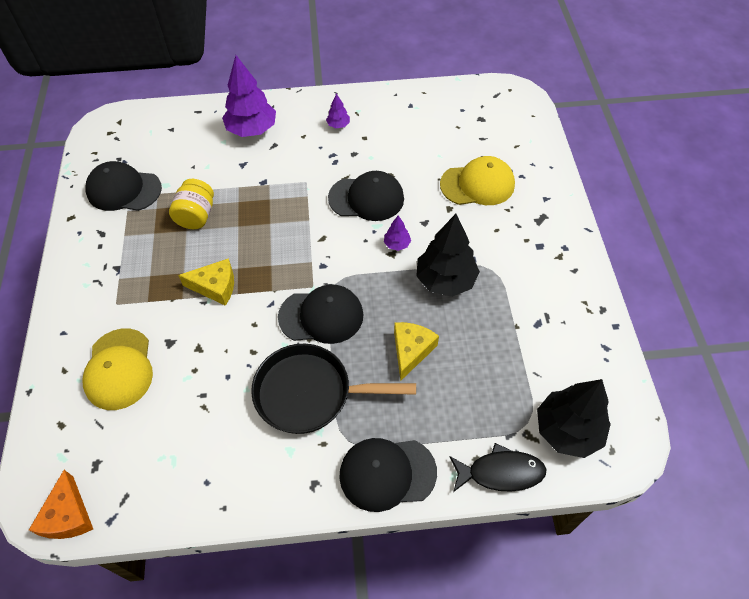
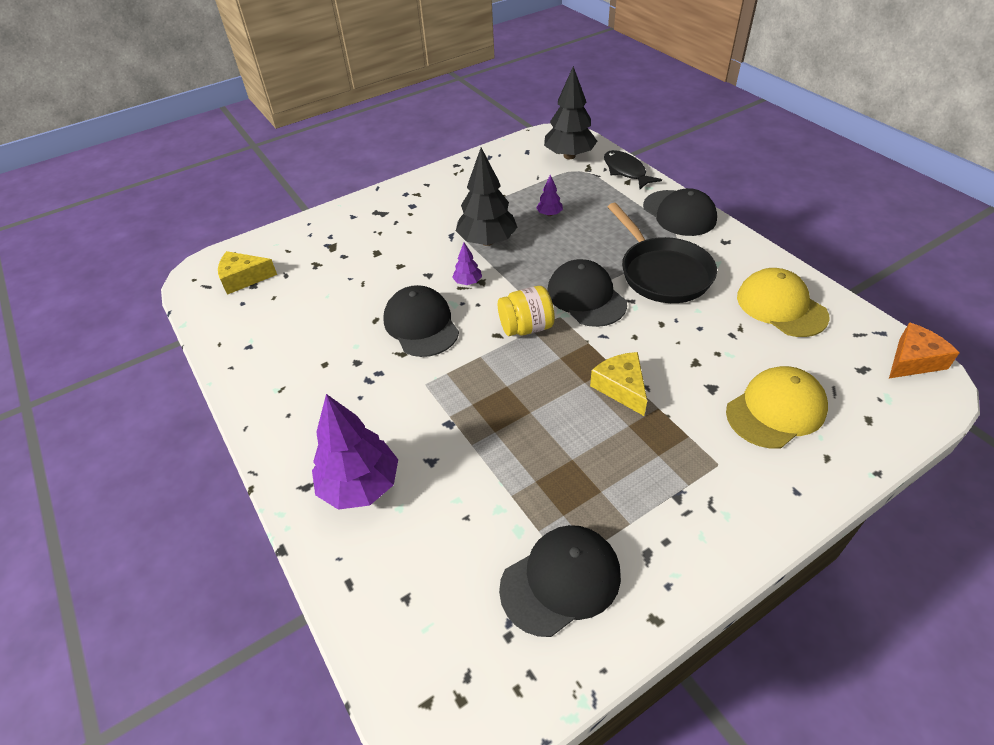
camera: 115 degrees left, 10 degrees down
black cap [85,161,162,211] -> black cap turned 105 degrees counterclockwise [499,525,621,637]
yellow jar [169,179,214,229] -> yellow jar moved to [498,286,555,336]
purple tree [326,93,350,128] -> purple tree moved to [536,175,563,216]
yellow cheese [394,322,439,381] -> yellow cheese moved to [218,251,277,295]
yellow cap [440,156,515,205] -> yellow cap moved to [737,268,830,337]

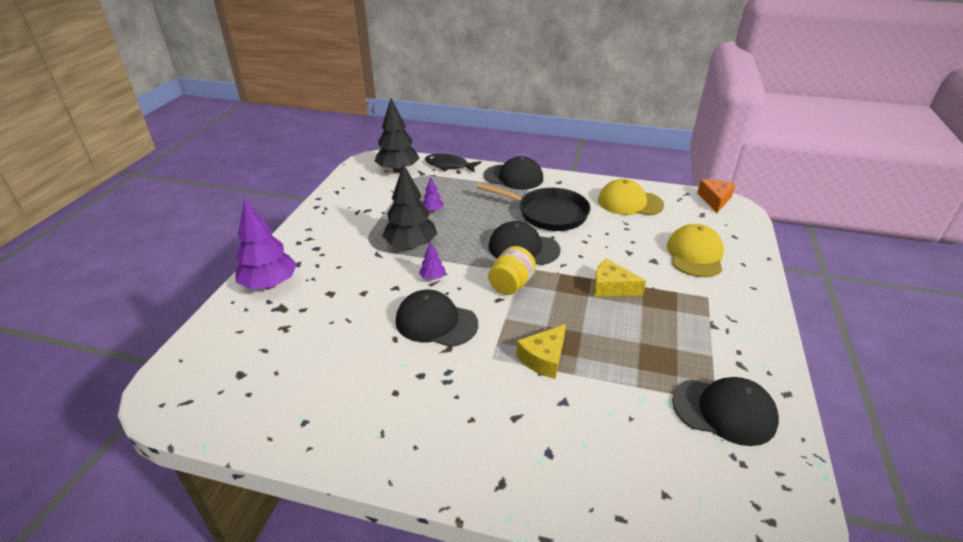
camera: 45 degrees left, 10 degrees down
yellow cheese [218,251,277,295] -> yellow cheese moved to [516,324,566,379]
purple tree [312,394,398,510] -> purple tree moved to [236,199,297,289]
black cap [499,525,621,637] -> black cap turned 90 degrees clockwise [672,377,779,446]

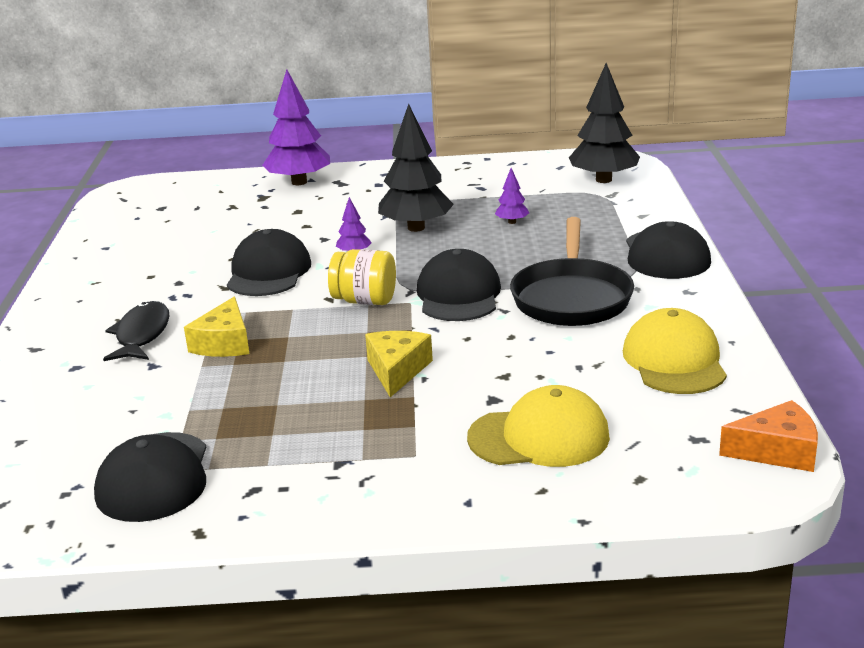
camera: 75 degrees right, 10 degrees down
black fish [425,154,481,172] -> black fish moved to [103,301,169,361]
yellow cheese [516,324,566,379] -> yellow cheese turned 105 degrees counterclockwise [184,297,249,357]

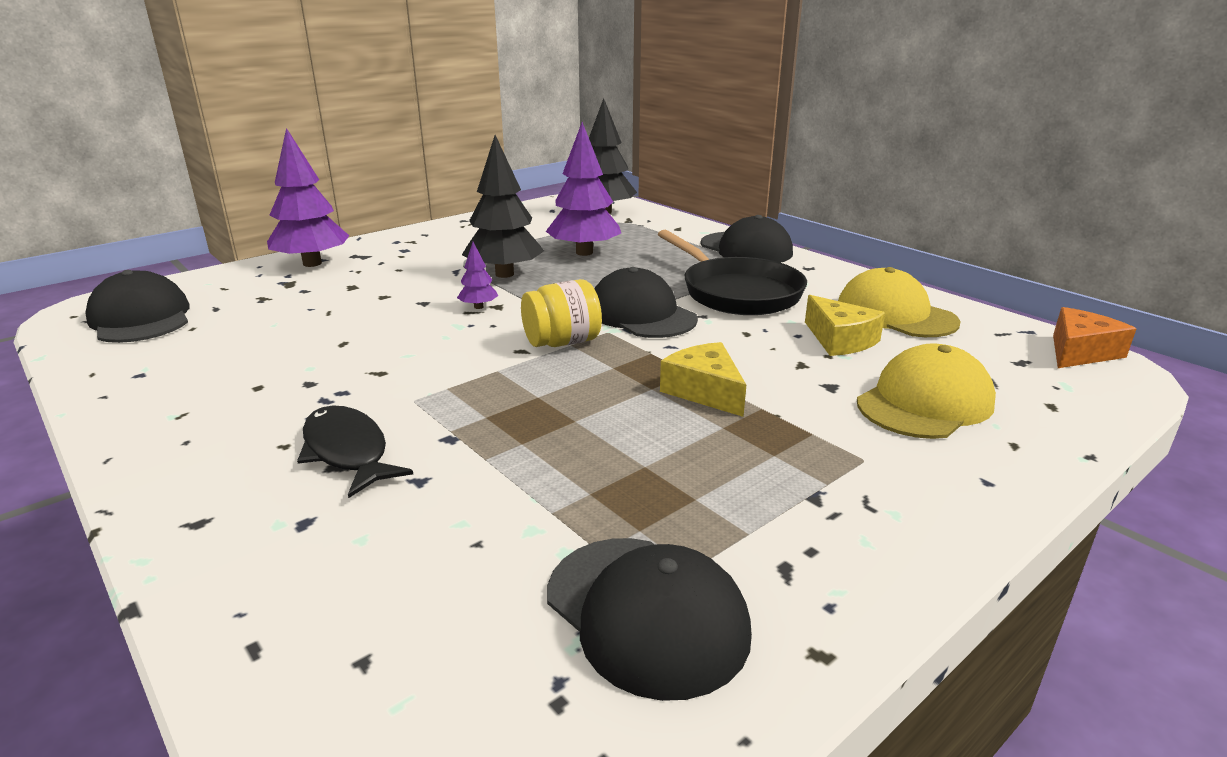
camera: 40 degrees left, 0 degrees up
yellow cheese [184,297,249,357] -> yellow cheese moved to [805,295,885,356]
black cap [227,229,311,296] -> black cap moved to [85,270,189,343]
purple tree [495,168,529,224] -> purple tree [546,122,621,256], size x2.19

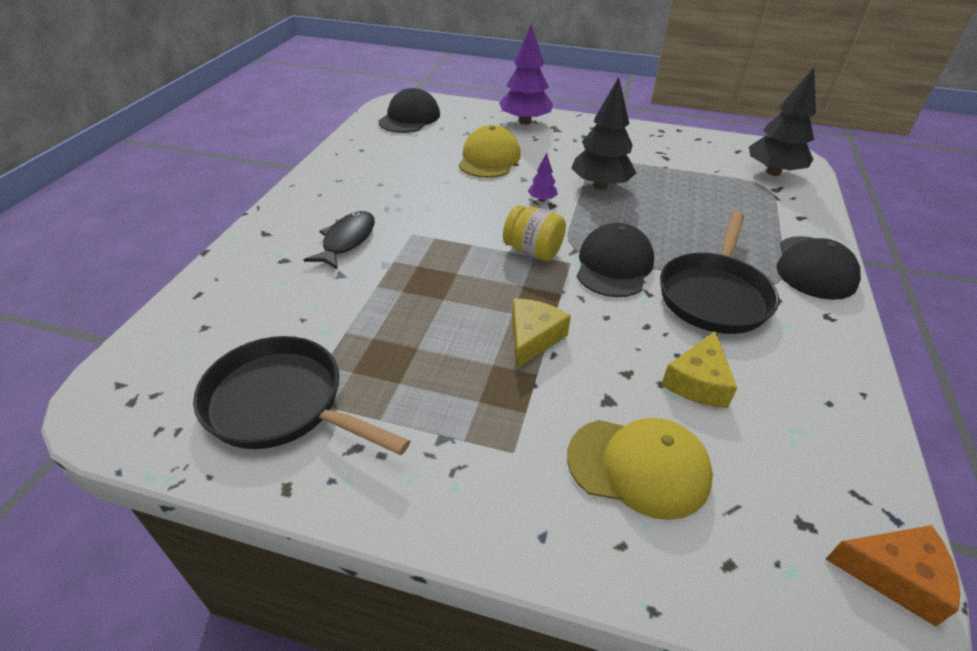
camera: 55 degrees right, 15 degrees up
purple tree [546,122,621,256] -> none
black cap [547,538,752,701] -> black pan [193,336,410,455]
yellow cap [838,267,960,337] -> yellow cap moved to [459,125,521,178]

